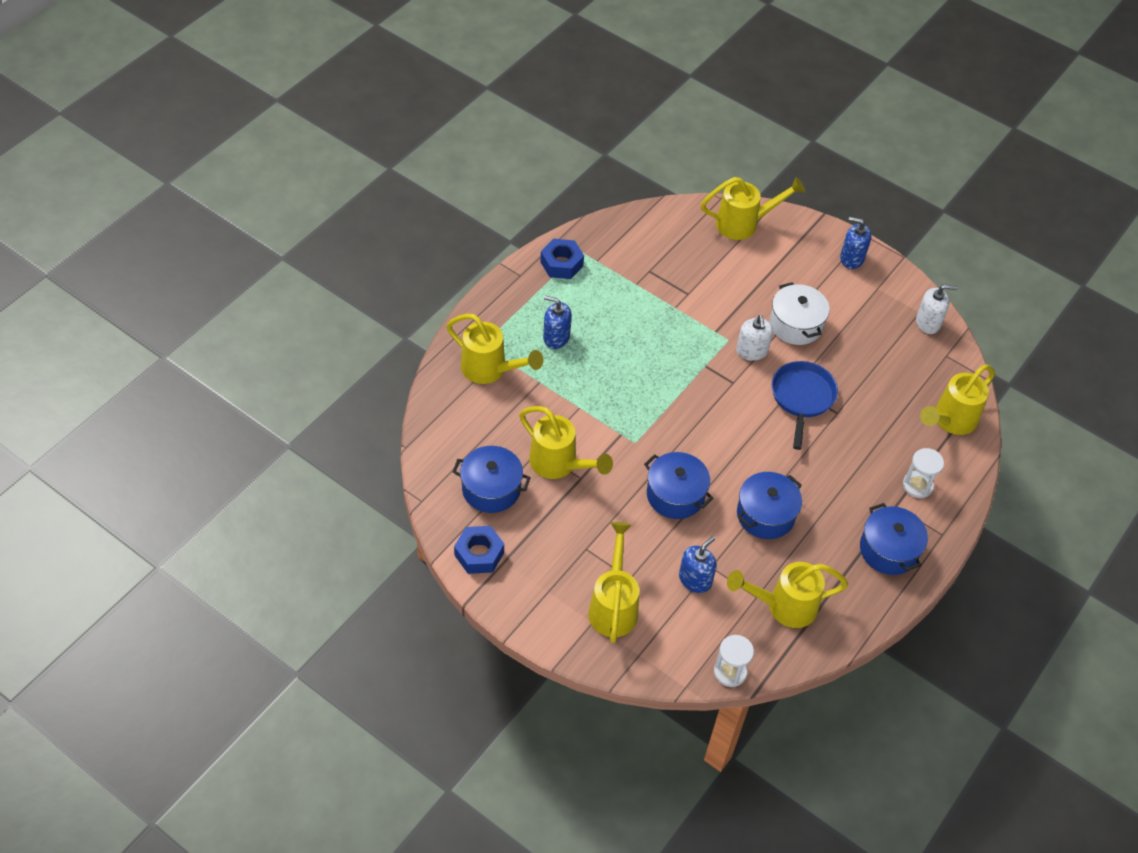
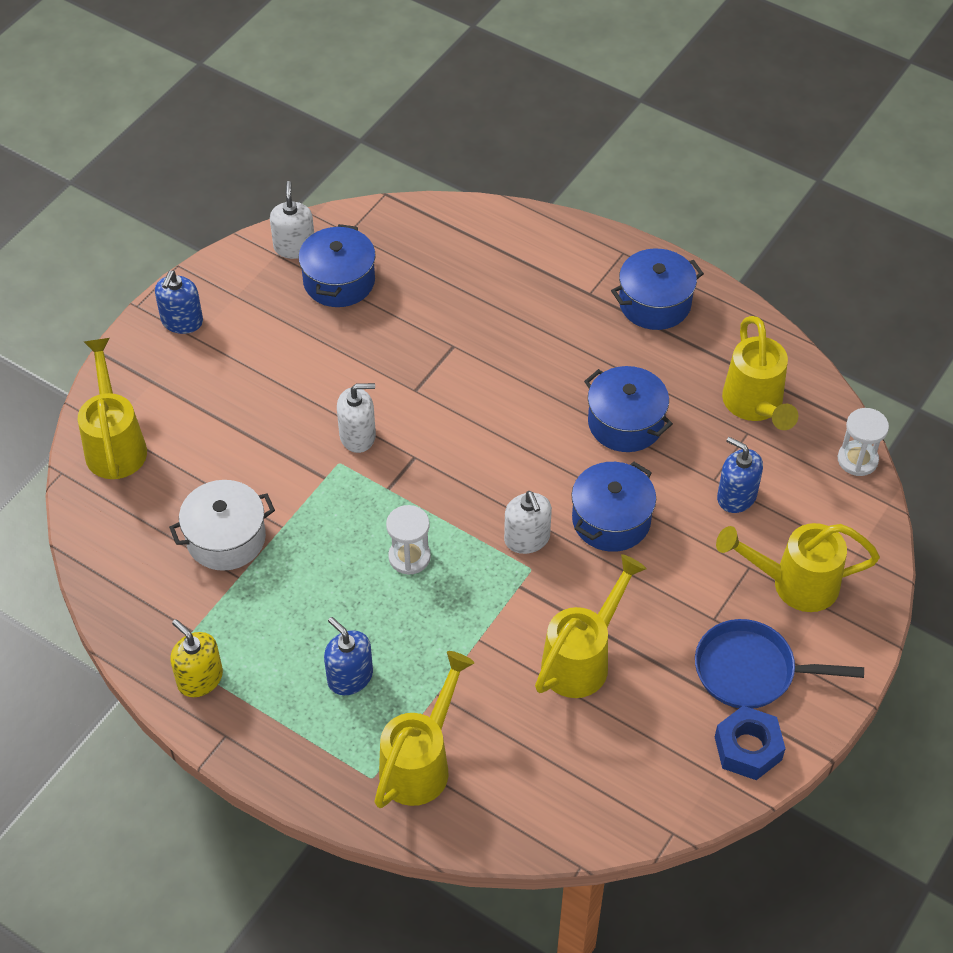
camera: 90 degrees left, 0 degrees up
blue pot [453,446,531,513] -> blue pot moved to [298,224,376,307]
blue nut [540,239,584,279] -> yellow soap dispenser [170,619,223,697]
blue soap dispenser [543,296,572,349] -> blue soap dispenser turned 120 degrees clockwise [324,617,373,695]
white pot [770,282,830,345] -> white pot moved to [169,480,275,571]
blue pan [772,361,838,450] -> blue pan moved to [695,619,864,709]
white hourglass [903,448,944,498] -> white hourglass moved to [386,505,431,575]
yellow watering can [920,364,995,435] -> none
none -> white soap dispenser [504,491,552,554]

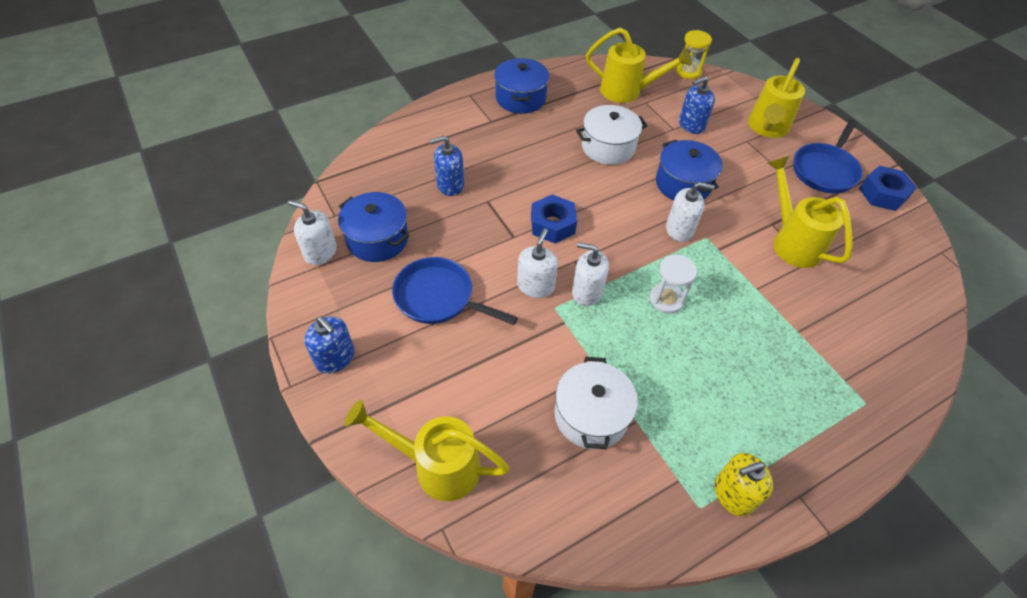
camera: 65 degrees left, 0 degrees up
blue soap dispenser [324,617,373,695] -> blue soap dispenser moved to [430,136,464,196]
yellow watering can [374,651,474,808] -> none
blue pot [584,366,673,452] -> white pot [576,105,647,165]
white hourglass [838,408,889,476] -> yellow hourglass [676,30,712,79]
none -> blue pan [392,257,518,325]
none -> blue nut [531,194,577,244]
none -> white soap dispenser [572,242,609,306]

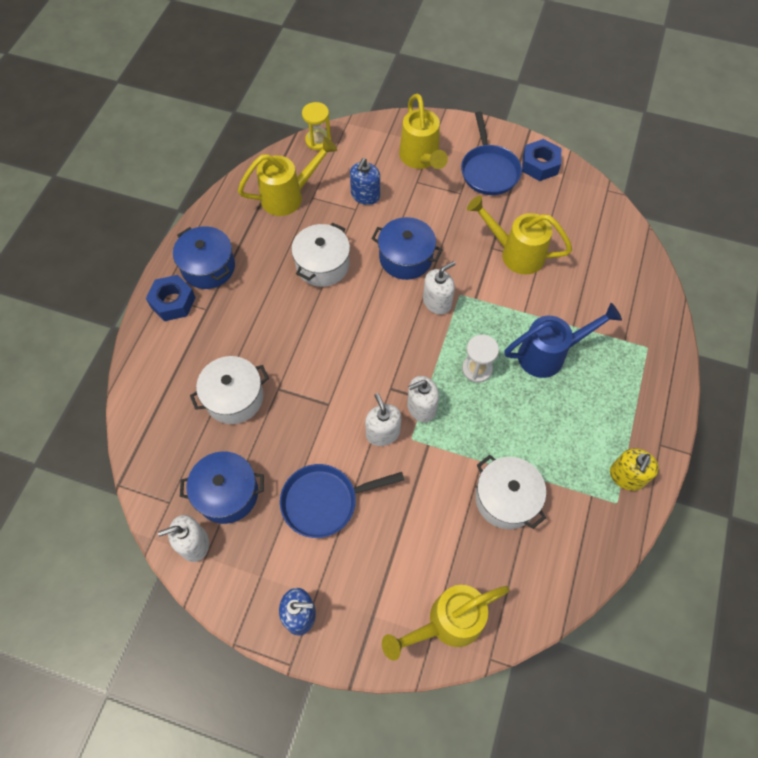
camera: 40 degrees left, 10 degrees up
blue soap dispenser [430,136,464,196] -> white pot [190,356,269,424]
blue nut [531,194,577,244] -> blue nut moved to [146,275,196,321]
none -> blue watering can [504,303,622,378]

